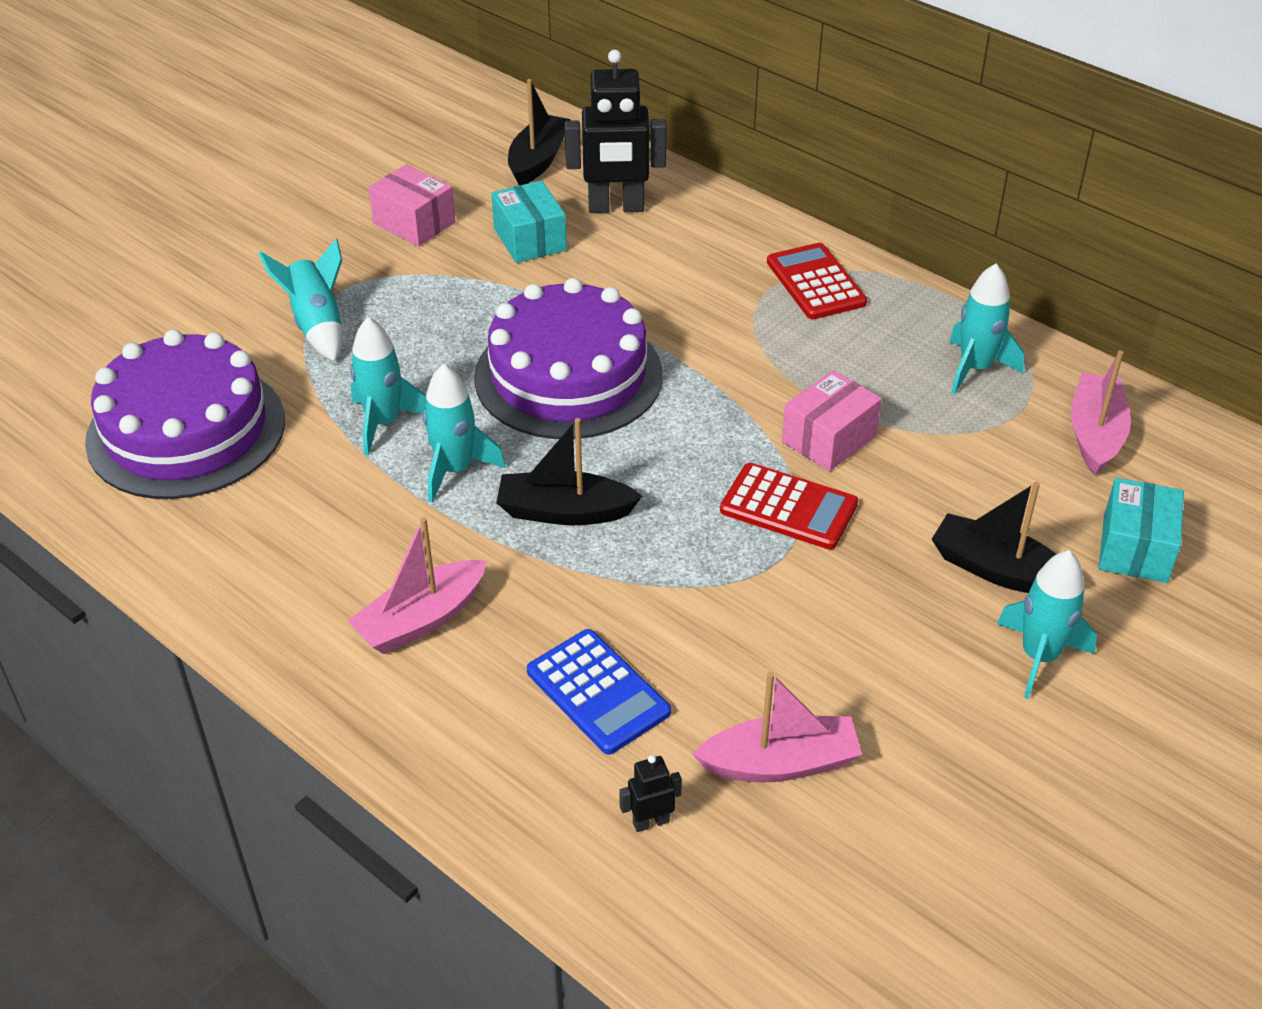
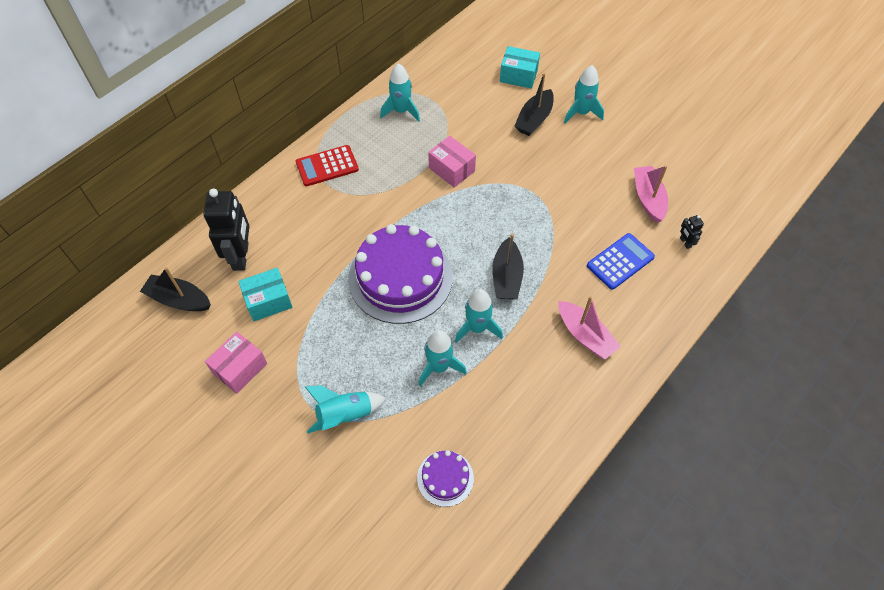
camera: 90 degrees left, 15 degrees up
purple cake [85,329,285,499] -> purple cake [417,450,474,507], size x0.47
red calculator [720,463,858,549] -> none
pink boat [1071,351,1131,475] -> none

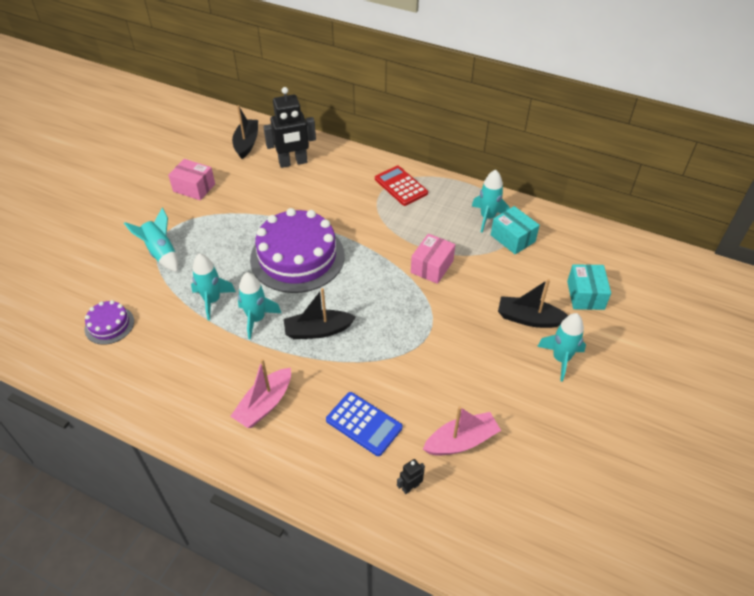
camera: 75 degrees right, 10 degrees down
turquoise box [238,268,292,321] -> turquoise box moved to [491,206,540,254]

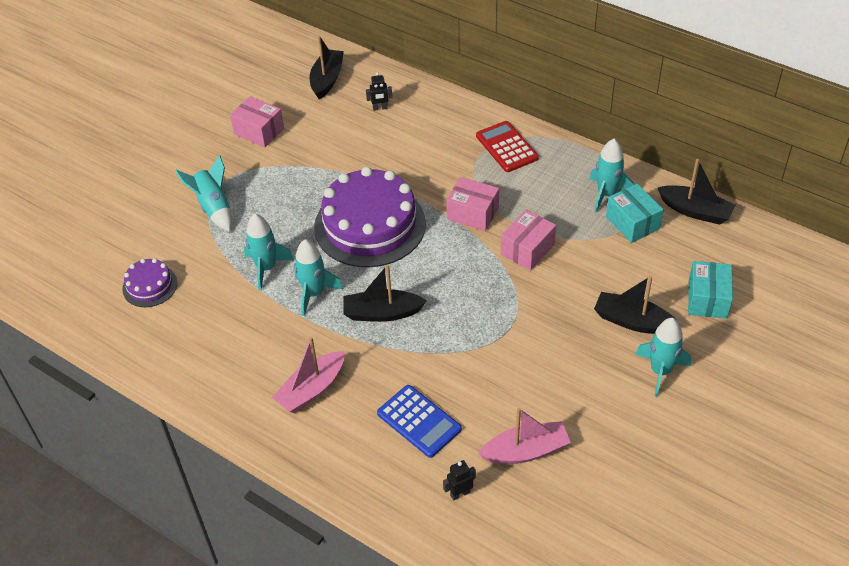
camera: 10 degrees right, 0 degrees up
black robot [263,87,316,168] -> black robot [366,72,392,111], size x0.43
none -> pink box [446,177,499,231]
none -> black boat [658,159,735,225]

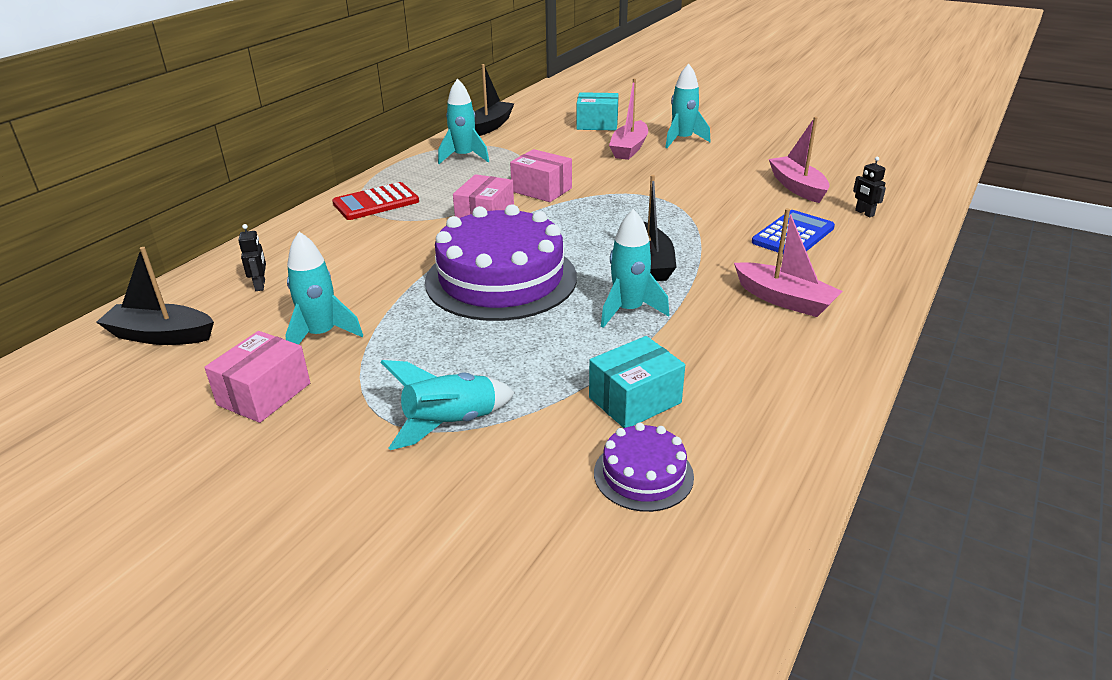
camera: 95 degrees left, 15 degrees down
turquoise rocket [244,214,294,291] -> turquoise rocket moved to [285,232,363,345]
black boat [594,276,675,334] -> pink boat [609,78,648,160]
turquoise box [606,184,664,243] -> turquoise box moved to [589,336,685,428]

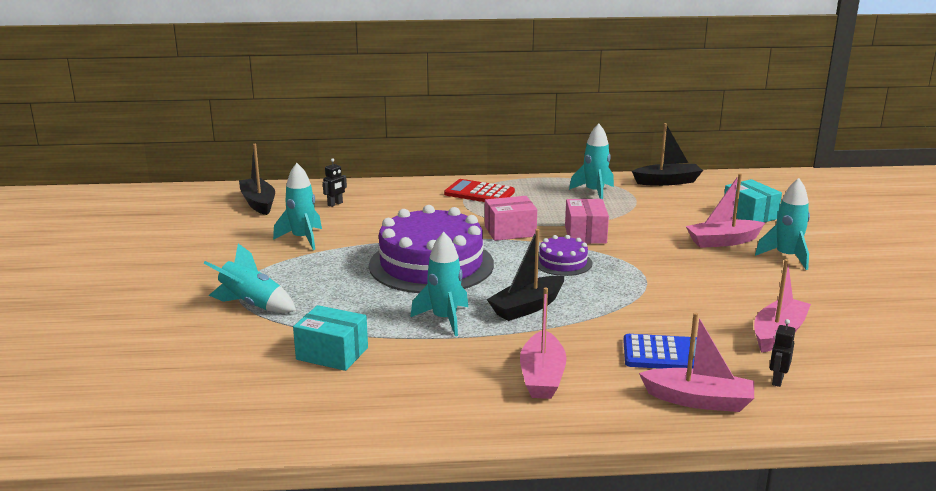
camera: 55 degrees right, 10 degrees down
pink box [204,331,310,423] -> none
purple cake [594,423,694,512] -> purple cake moved to [538,235,592,276]
none -> pink boat [639,312,754,412]

